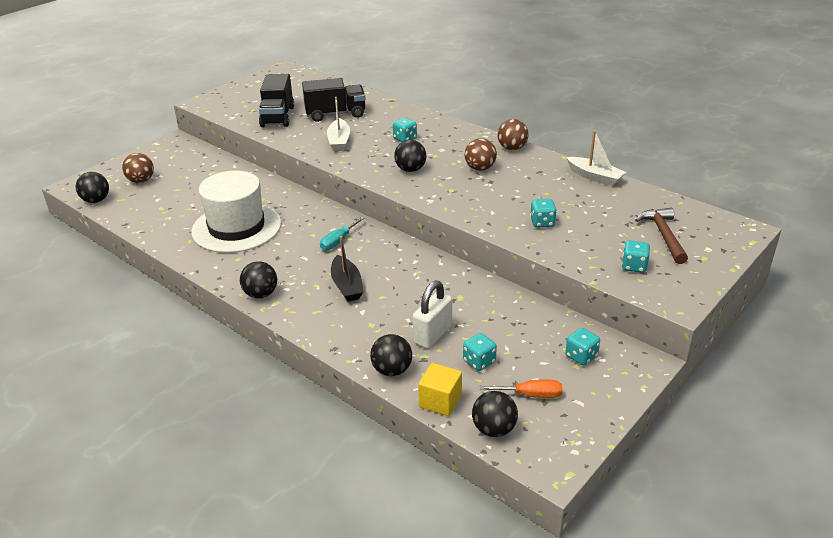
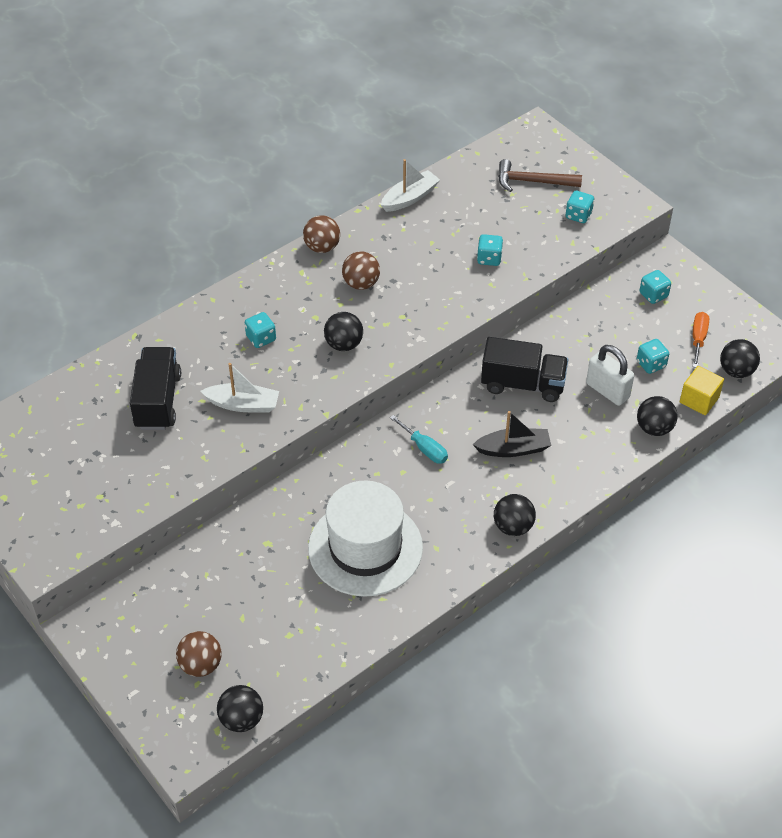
camera: 80 degrees left, 15 degrees up
black truck [259,74,294,127] -> black truck moved to [481,337,568,402]

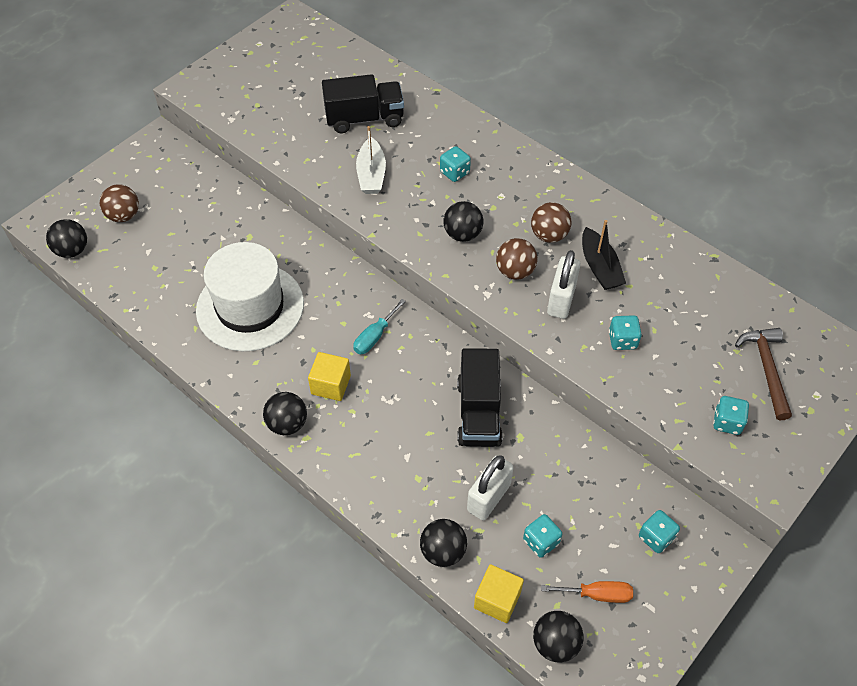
camera: 80 degrees right, 5 degrees up
brown ball [303,215,340,253] -> brown ball moved to [496,238,537,280]
white boat [381,159,440,212] -> none
black boat [473,411,551,457] -> black boat moved to [582,220,626,290]
none -> yellow cube [308,352,351,401]
none -> white padlock [547,250,581,319]

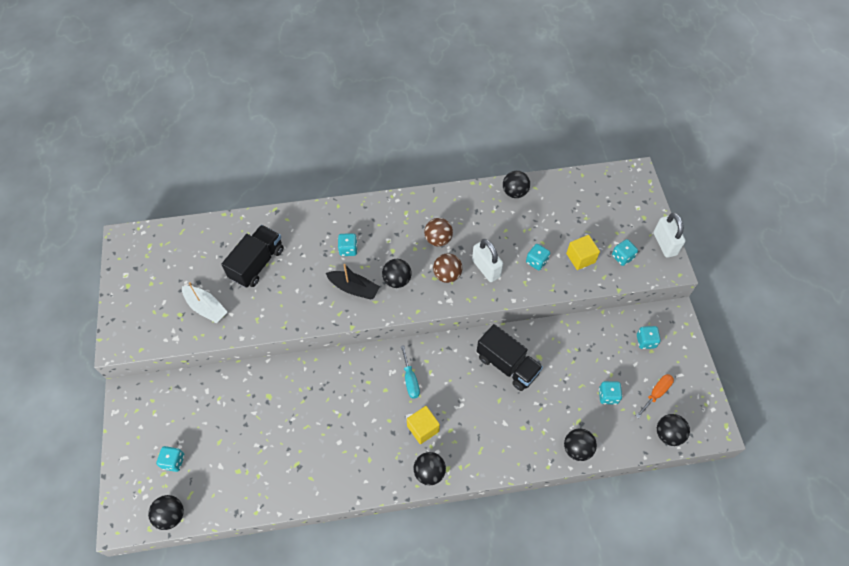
camera: 50 degrees left, 5 degrees up
brown ball [100,184,139,222] -> turquoise dice [156,446,184,472]
white hat [196,242,304,351] -> none
white boat [356,126,386,194] -> white boat moved to [182,282,228,323]
white padlock [467,455,514,520] -> white padlock moved to [654,213,685,258]
yellow cube [474,564,524,623] -> yellow cube moved to [566,235,600,270]
black boat [582,220,626,290] -> black boat moved to [326,264,380,299]
brown hammer [735,328,792,420] -> none
none -> black ball [503,171,530,198]

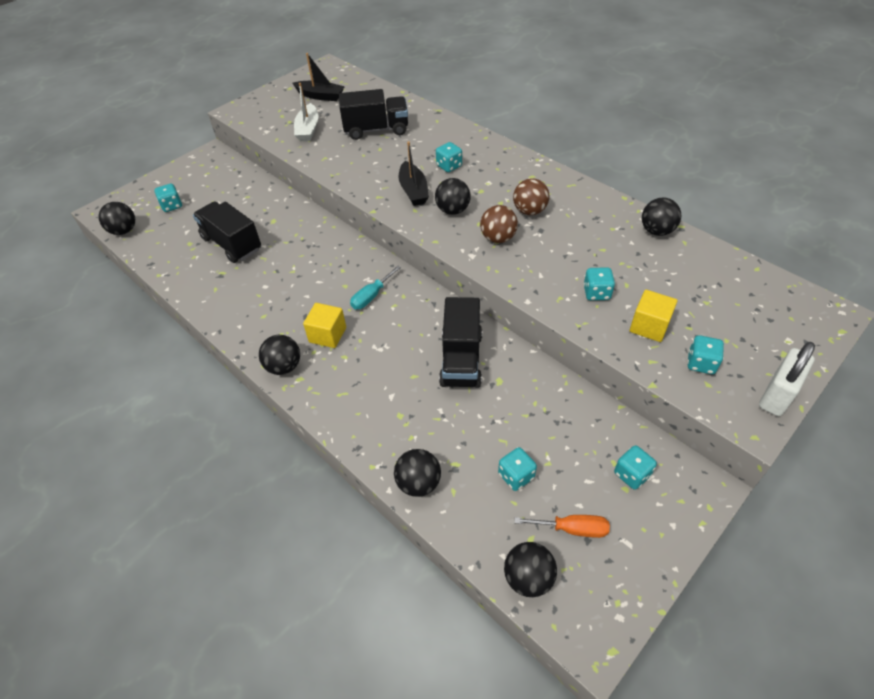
camera: 55 degrees right, 10 degrees down
white padlock [472,239,503,282] -> none
none -> black truck [193,201,261,263]
none -> black boat [292,53,345,101]

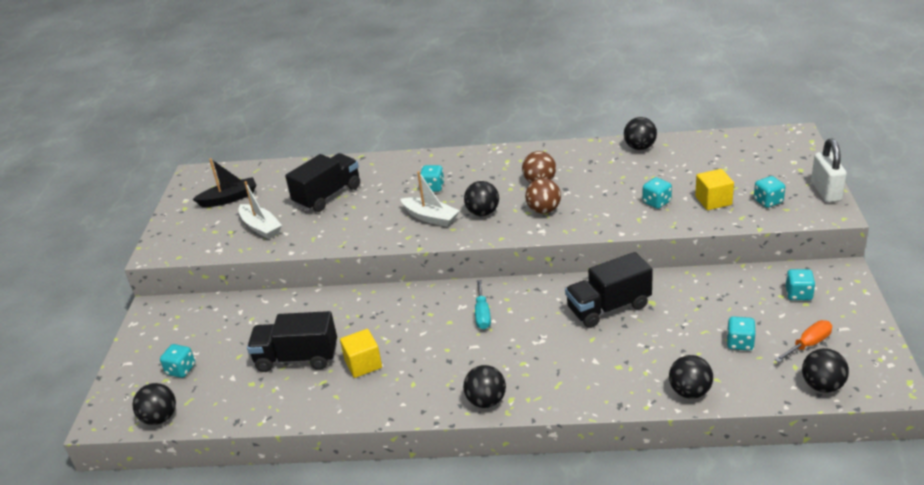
camera: 40 degrees left, 15 degrees down
yellow cube [303,303,346,348] -> yellow cube moved to [340,329,382,378]
black boat [399,142,429,206] -> white boat [400,171,459,227]
black truck [439,297,482,388] -> black truck turned 105 degrees clockwise [565,252,653,328]

